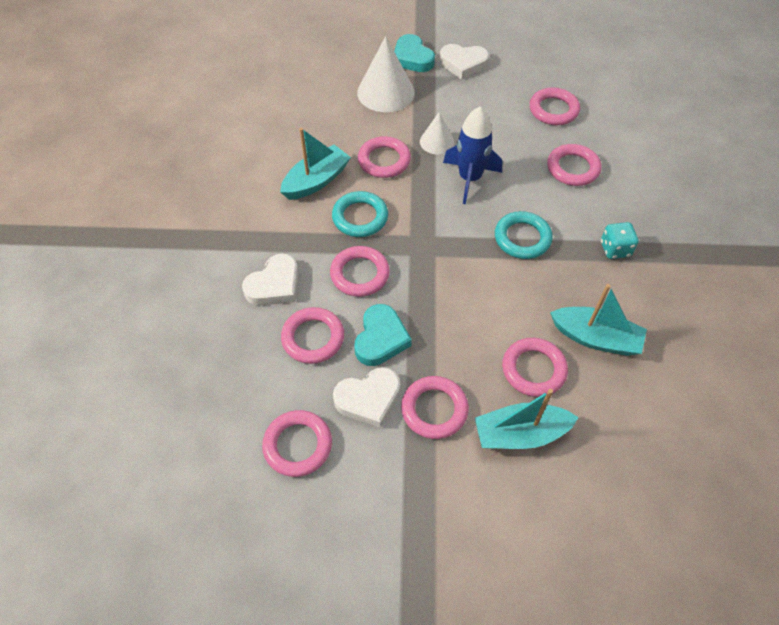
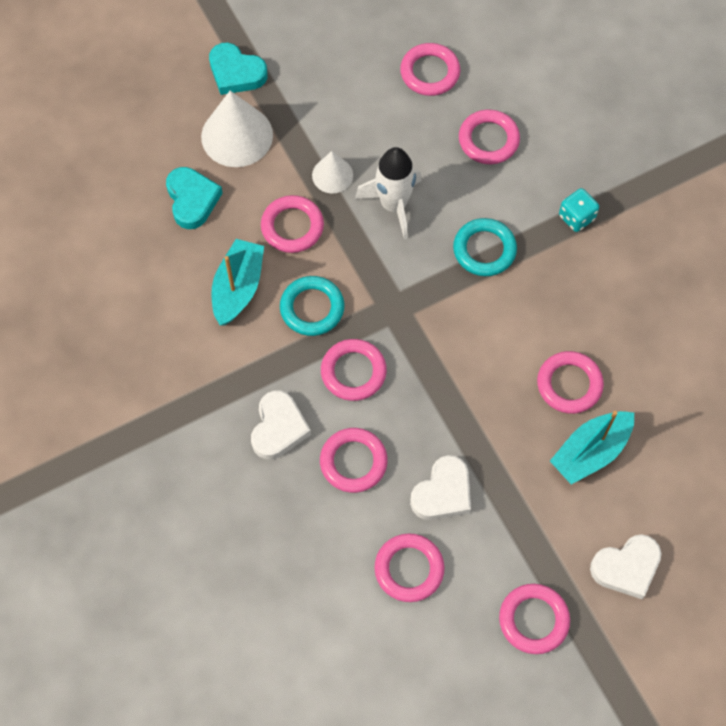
camera: 30 degrees left, 10 degrees up
turquoise heart [354,304,412,366] -> turquoise heart moved to [166,167,223,229]
pink ring [401,376,469,439] -> pink ring moved to [499,584,570,654]
white heart [439,44,489,80] -> white heart moved to [590,534,661,599]
blue rocket [443,106,502,204] -> white rocket [355,147,422,239]
turquoise boat [550,284,647,356] -> none

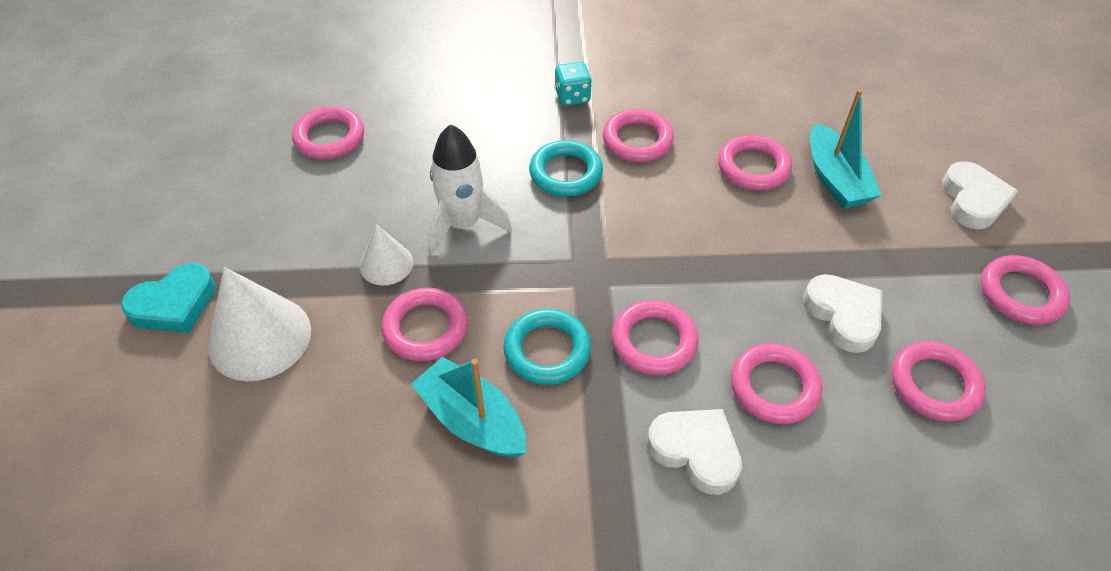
camera: 65 degrees left, 15 degrees down
turquoise heart [166,167,223,229] -> none
pink ring [459,110,520,164] -> pink ring moved to [603,109,674,162]

